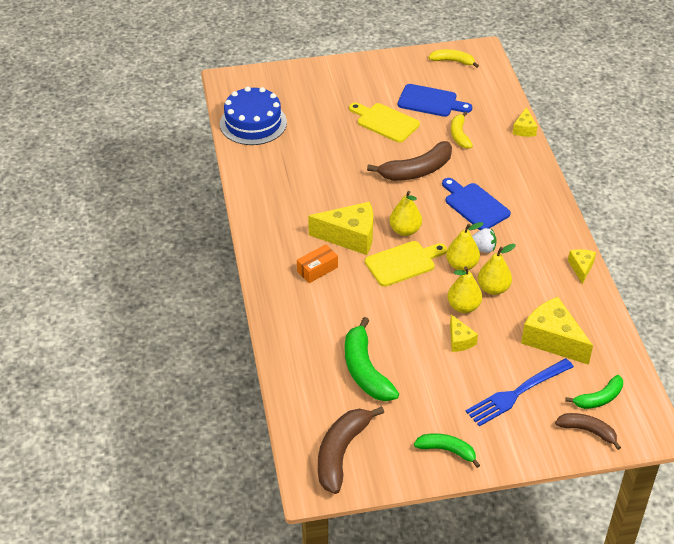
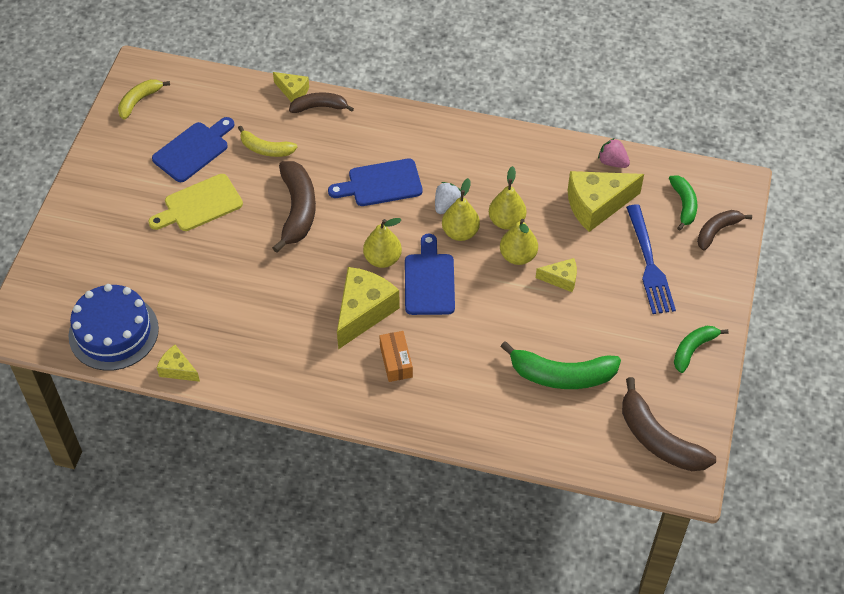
camera: 65 degrees left, 10 degrees up
yellow cutting board [365,241,447,287] -> blue cutting board [405,234,455,315]
yellow cheese [568,249,596,284] -> yellow cheese moved to [157,345,200,382]
none -> brown banana [289,92,354,113]
none -> pink strawberry [598,138,630,168]

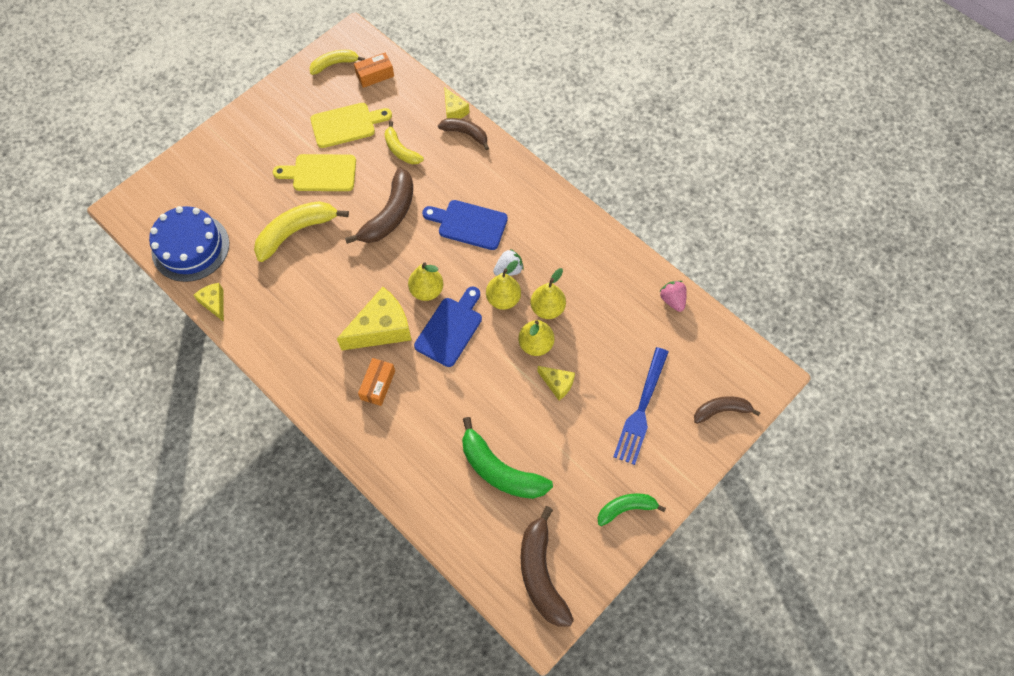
camera: 30 degrees right, 10 degrees up
blue cutting board [152,117,235,182] -> yellow cutting board [310,103,392,148]
yellow cheese [568,171,644,232] -> none
green banana [669,175,697,231] -> none
none -> yellow banana [254,201,349,262]
none -> orange box [354,53,394,88]

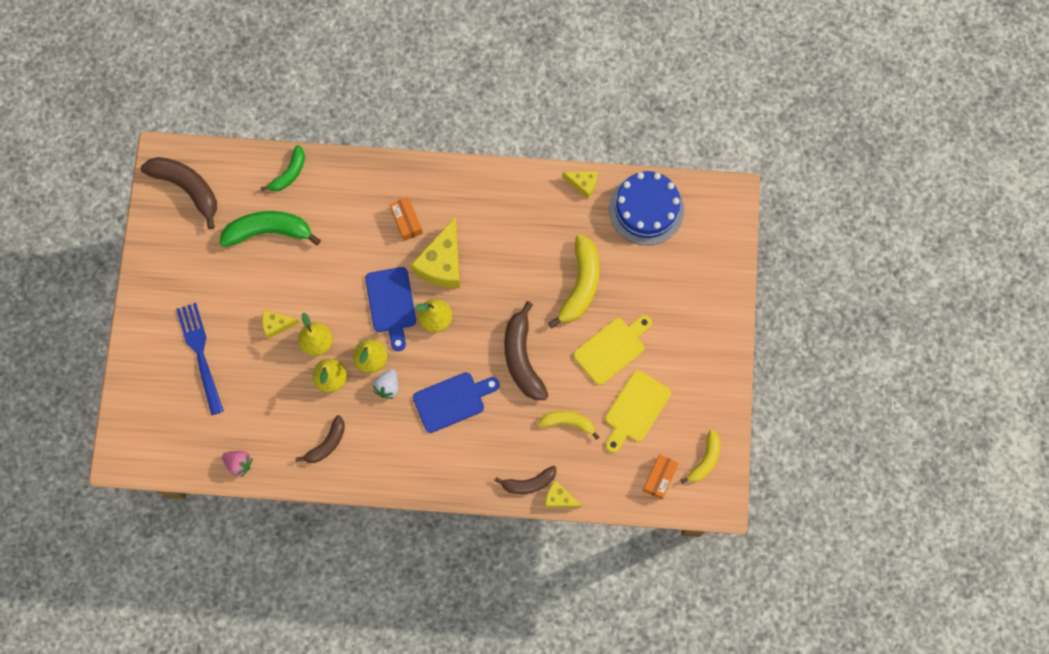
camera: 140 degrees right, 10 degrees up
green banana [598,493,666,526] -> green banana moved to [260,145,305,191]
brown banana [694,396,761,424] -> brown banana moved to [296,415,345,463]

